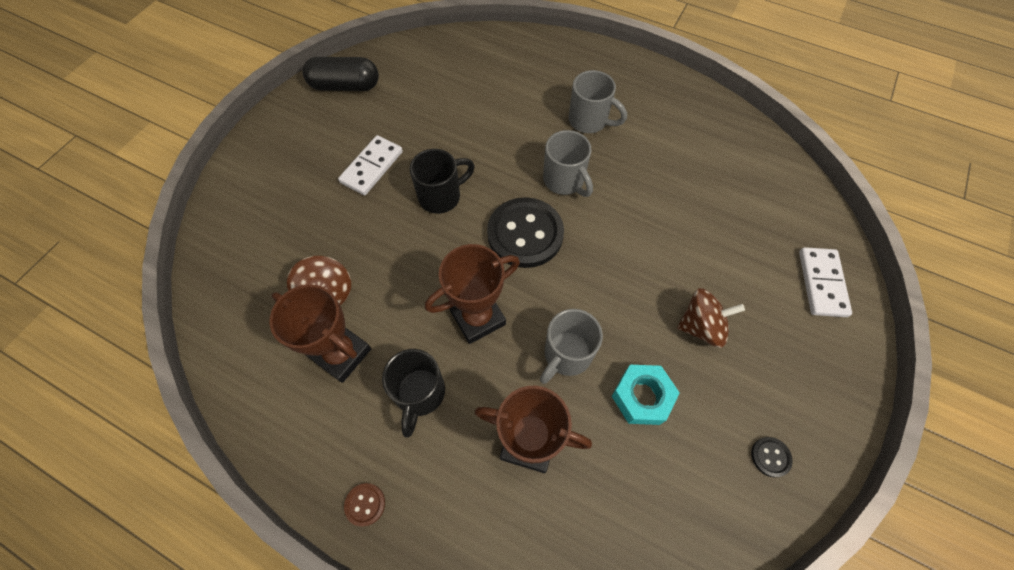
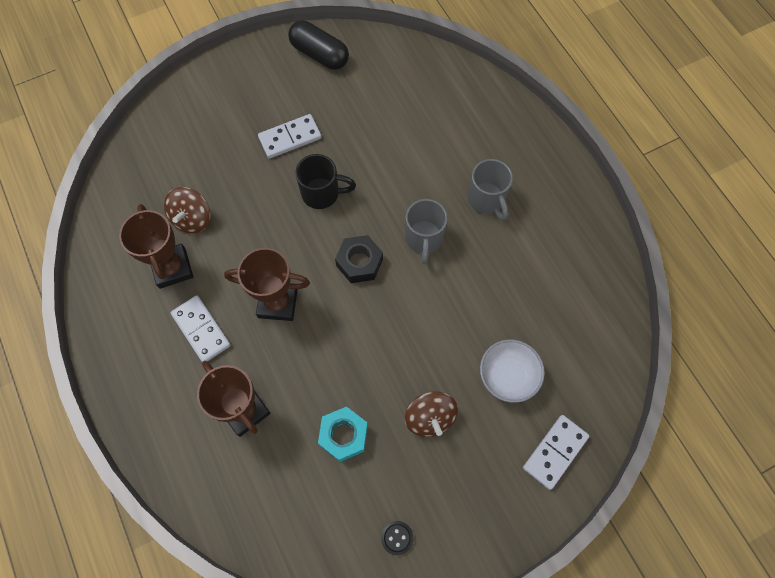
camera: 35 degrees right, 5 degrees up
brown button [344,483,385,527] -> none
black mug [382,349,445,438] -> white domino [170,295,231,362]
black button [487,197,564,268] -> black nut [335,235,383,283]
grey mug [540,309,603,384] -> none
brown spinning top [677,288,745,348] -> brown spinning top turned 45 degrees clockwise [405,391,458,437]
none -> white bowl [480,340,545,403]

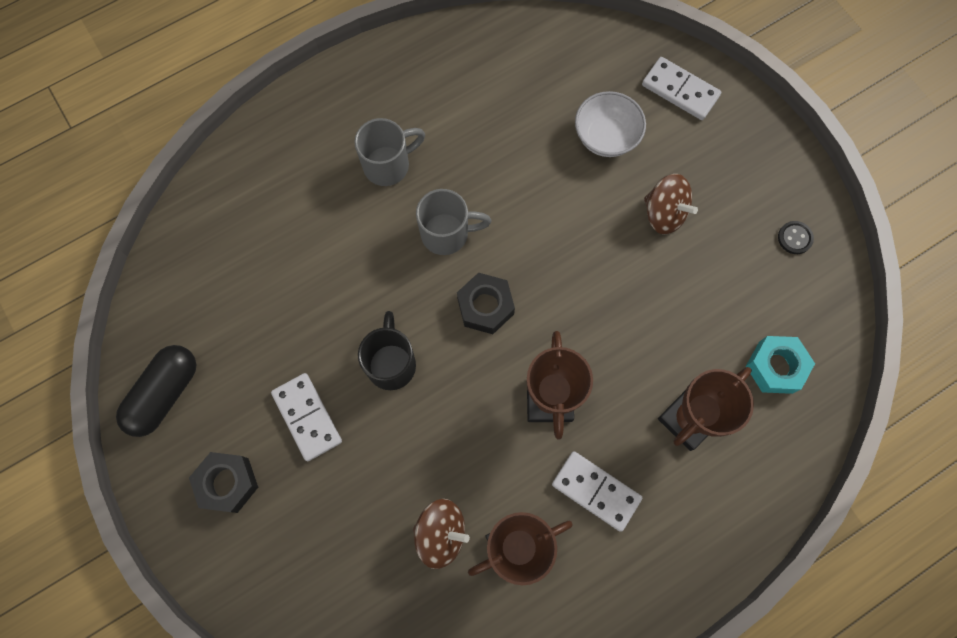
camera: 95 degrees left, 5 degrees up
white domino [170,295,231,362] -> white domino turned 75 degrees clockwise [552,451,642,532]
turquoise nut [318,406,368,462] -> turquoise nut moved to [746,336,815,394]
brown spinning top [405,391,458,437] -> brown spinning top turned 60 degrees clockwise [644,174,698,234]
none -> black nut [189,452,258,513]

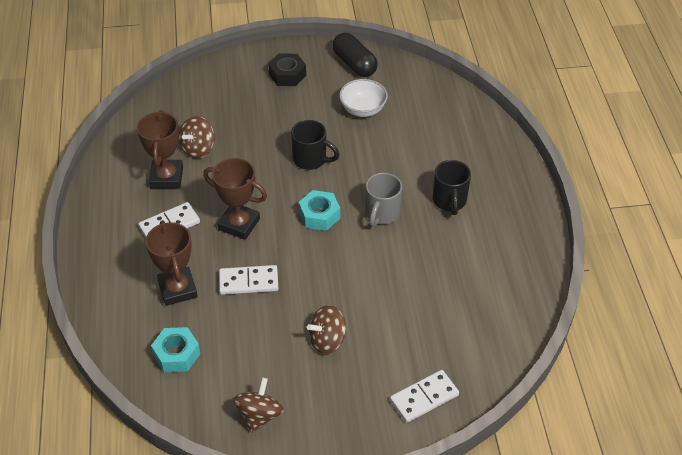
camera: 115 degrees right, 25 degrees down
white domino [271,373,342,461] -> white domino moved to [219,265,278,295]
grey mug [354,118,425,186] -> black mug [433,160,471,215]
black nut [457,273,515,334] -> turquoise nut [299,190,340,231]
white bowl [575,91,646,157] -> white bowl moved to [339,79,388,117]
black button [778,221,814,254] -> brown spinning top [233,378,284,433]

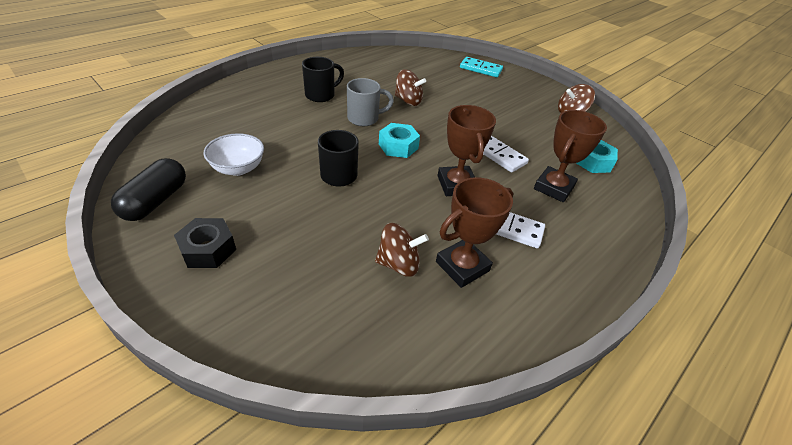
camera: 130 degrees left, 5 degrees down
brown spinning top [307,305,346,354] -> brown spinning top moved to [395,69,426,106]
white domino [390,370,459,423] -> turquoise domino [460,57,503,77]

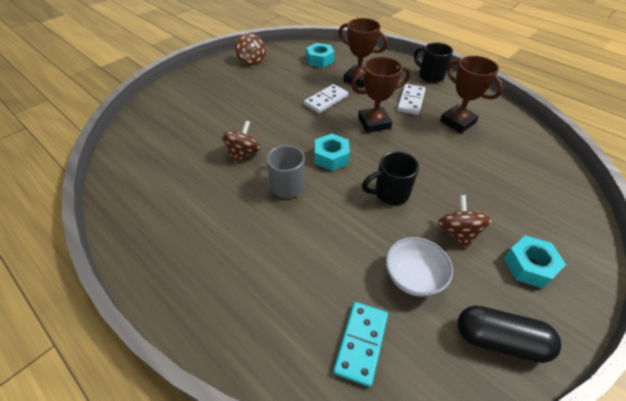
camera: 90 degrees left, 5 degrees up
black nut [174,218,236,268] -> turquoise nut [504,235,566,289]
black mug [302,57,344,102] -> black mug moved to [414,42,453,83]
brown spinning top [375,223,429,277] -> brown spinning top moved to [438,195,492,249]
turquoise domino [460,57,503,77] -> turquoise domino moved to [333,302,388,387]

